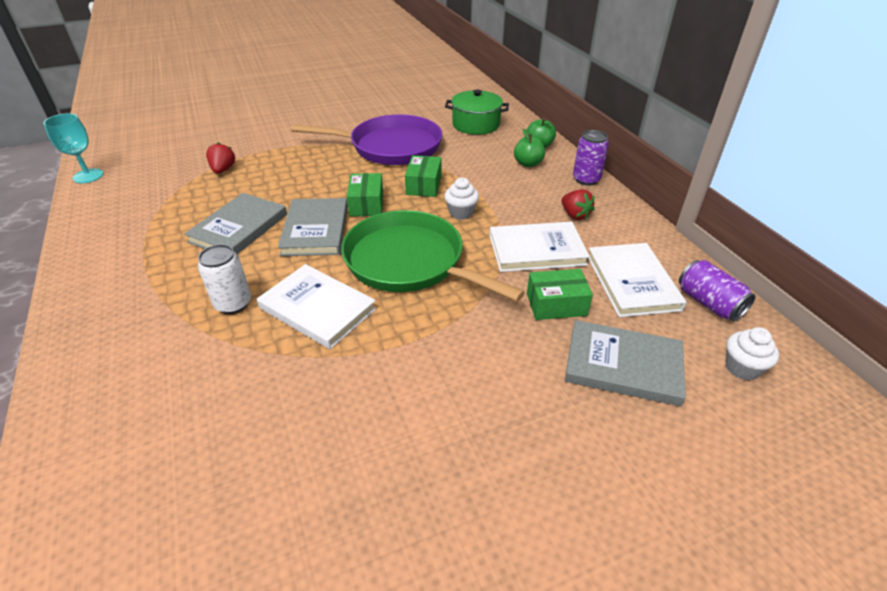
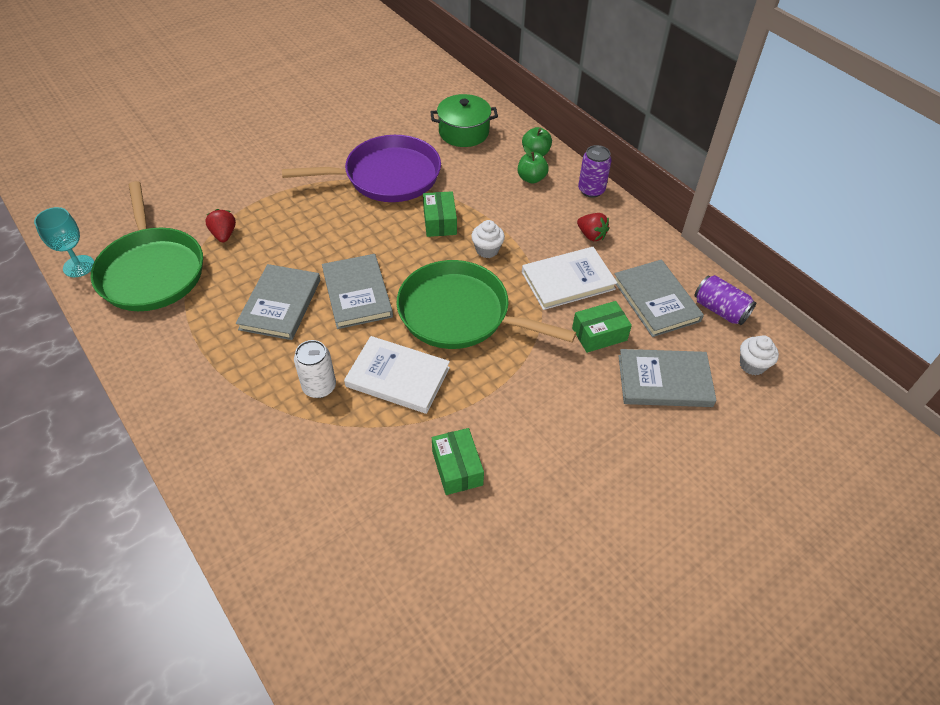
camera: 15 degrees left, 10 degrees up
green box [347,173,383,216] -> green box moved to [432,428,484,495]
white book [588,243,686,317] -> grey book [614,259,704,337]
none -> green pan [91,181,203,311]

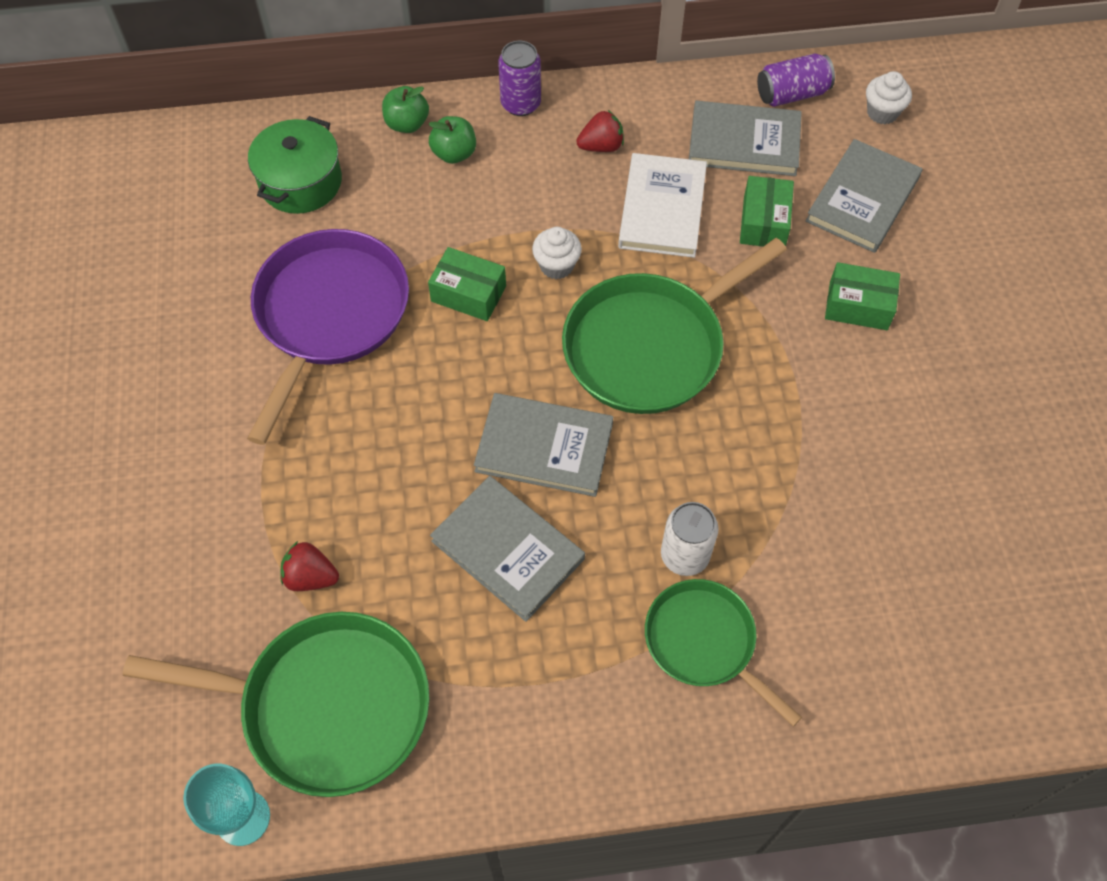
camera: 60 degrees left, 10 degrees up
white book [344,336,450,414] -> none
green box [432,428,484,495] -> green box moved to [825,262,900,330]
none -> green pan [645,579,802,727]

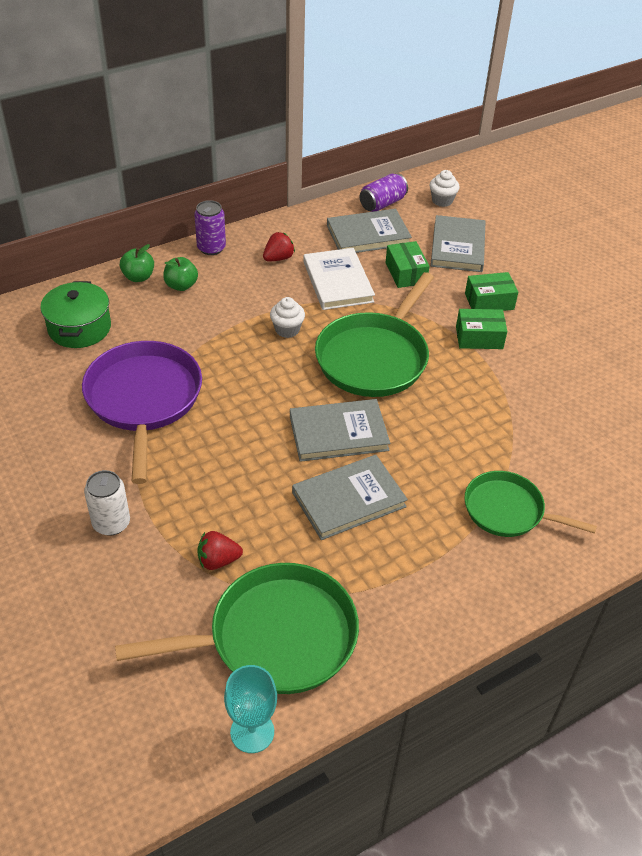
camera: 25 degrees left, 15 degrees down
green box [428,247,506,321] -> green box moved to [456,309,507,349]
grey book [430,476,585,622] -> grey book turned 45 degrees counterclockwise [292,455,408,540]
white can [661,502,719,576] -> white can moved to [84,470,130,536]

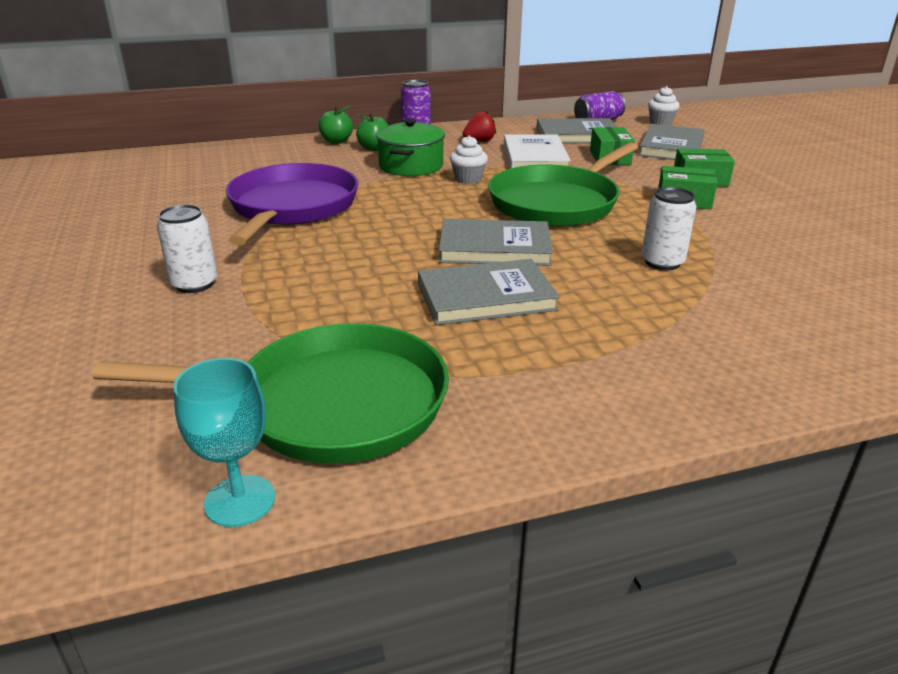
camera: 15 degrees right, 15 degrees down
green pot [40,281,111,348] -> green pot moved to [376,119,445,176]
red strawberry [197,531,243,570] -> none
green pan [464,471,597,537] -> none
none -> white can [641,187,697,270]

